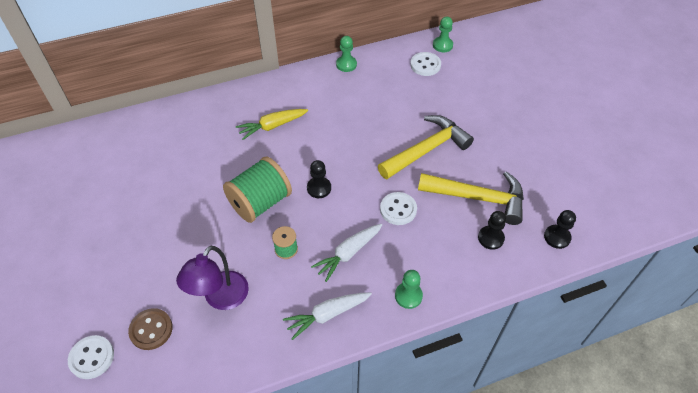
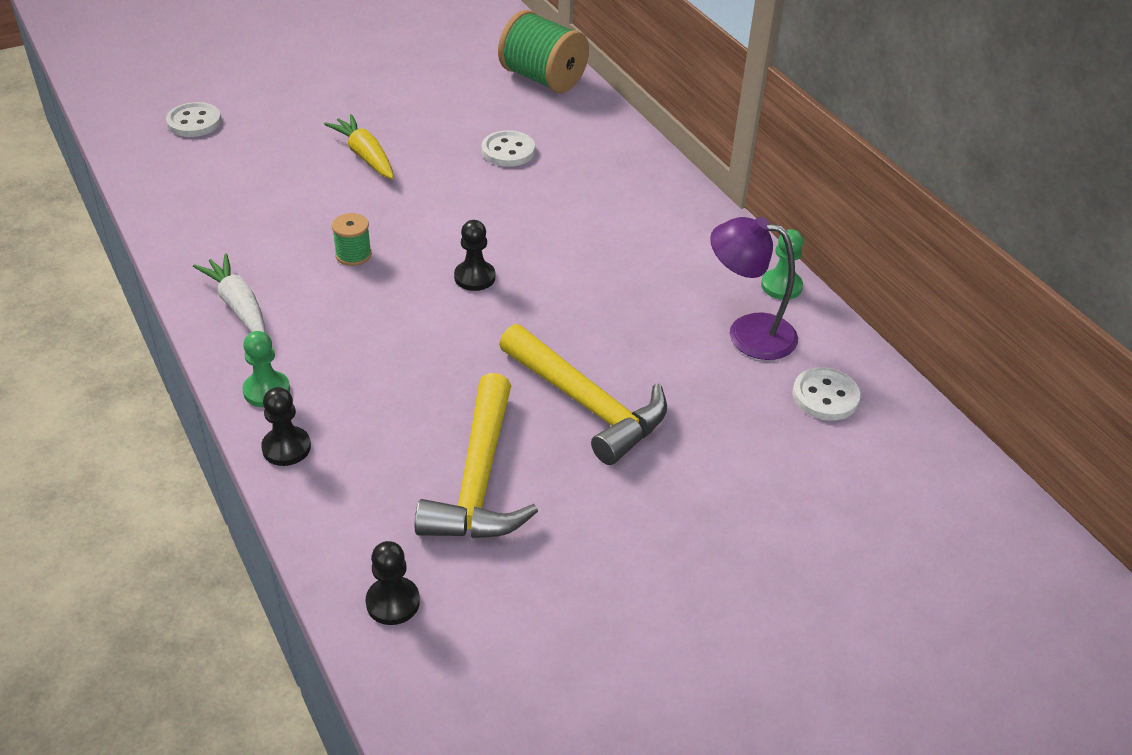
camera: 80 degrees right, 10 degrees down
brown button [128,308,173,350] -> none
purple lamp [176,246,249,310] -> purple lamp moved to [710,217,798,360]
green spool [223,156,292,223] -> green spool moved to [498,10,589,93]
yellow carrot [236,109,308,140] -> yellow carrot moved to [324,114,394,179]
white carrot [311,224,382,282] -> none
white button [380,192,417,225] -> white button moved to [482,130,535,167]
green pawn [433,16,453,52] -> none
black pawn [478,211,506,250] -> black pawn moved to [261,387,311,466]

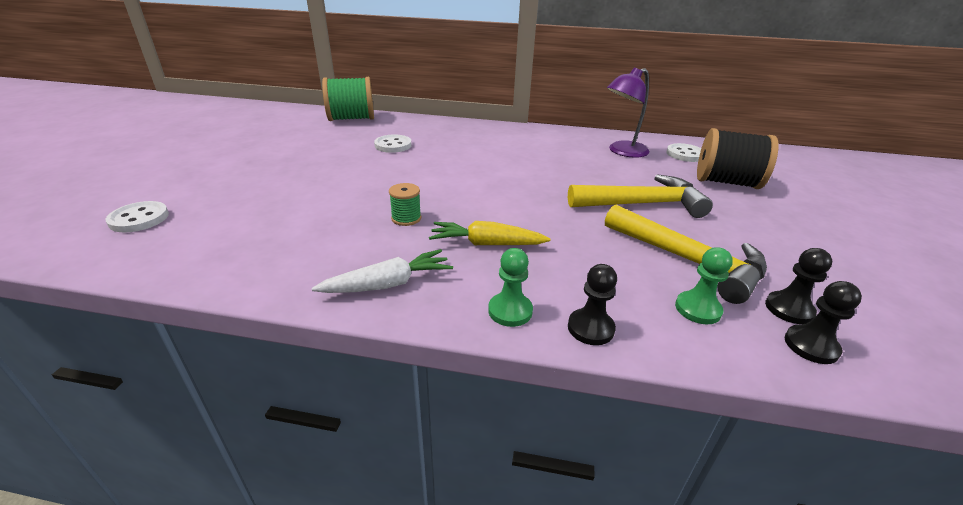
camera: 50 degrees left, 10 degrees down
white carrot [193,254,265,333] -> white carrot turned 150 degrees clockwise [312,249,453,293]
yellow carrot [324,114,394,179] -> yellow carrot moved to [429,221,551,245]
black pawn [454,220,495,291] -> black pawn moved to [765,248,832,324]
green pawn [761,229,803,300] -> green pawn moved to [675,247,733,324]
none -> black spool [697,128,778,189]

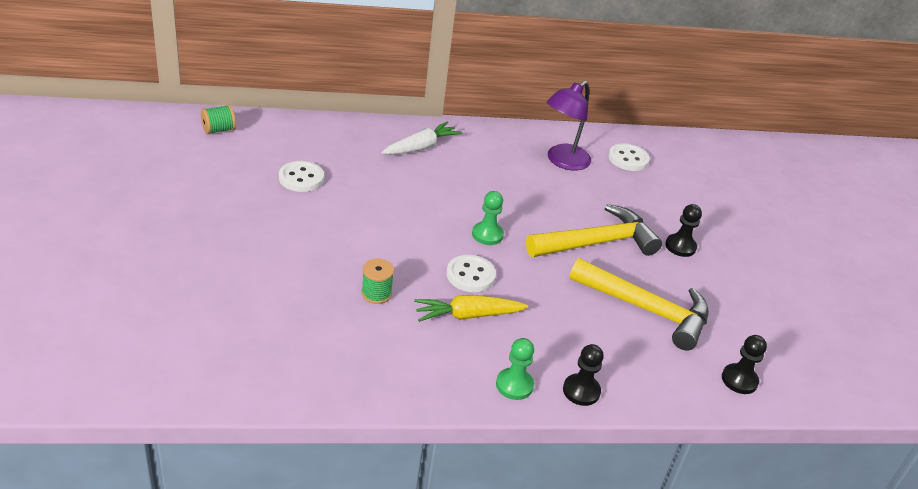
camera: 20 degrees left, 5 degrees up
white button [106,201,169,232] -> white button moved to [447,255,496,292]
white carrot [312,249,453,293] -> white carrot moved to [381,121,462,155]
green spool [322,77,374,121] -> green spool [201,105,236,134], size x0.48
green pawn [675,247,733,324] -> green pawn moved to [472,191,504,245]
black spool [697,128,778,189] -> none
black pawn [765,248,832,324] -> black pawn moved to [665,204,702,257]

